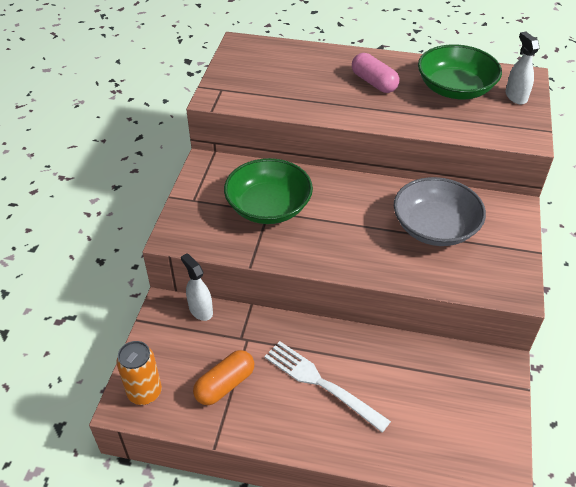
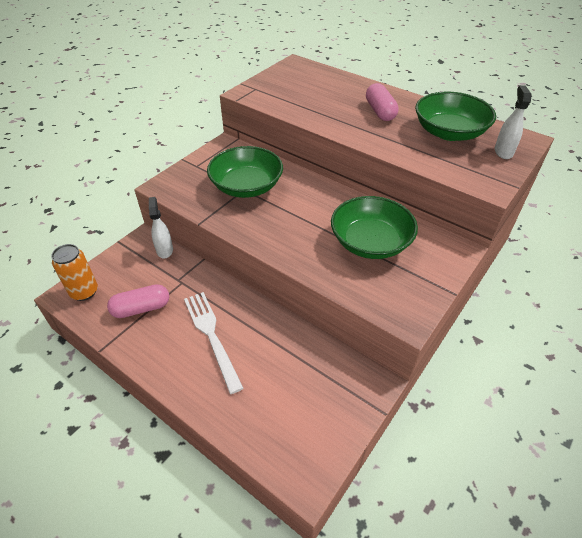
camera: 25 degrees right, 0 degrees up
orange capsule [193,350,254,405] -> pink capsule [107,284,169,318]
grey bowl [394,177,486,246] -> green bowl [331,196,418,259]

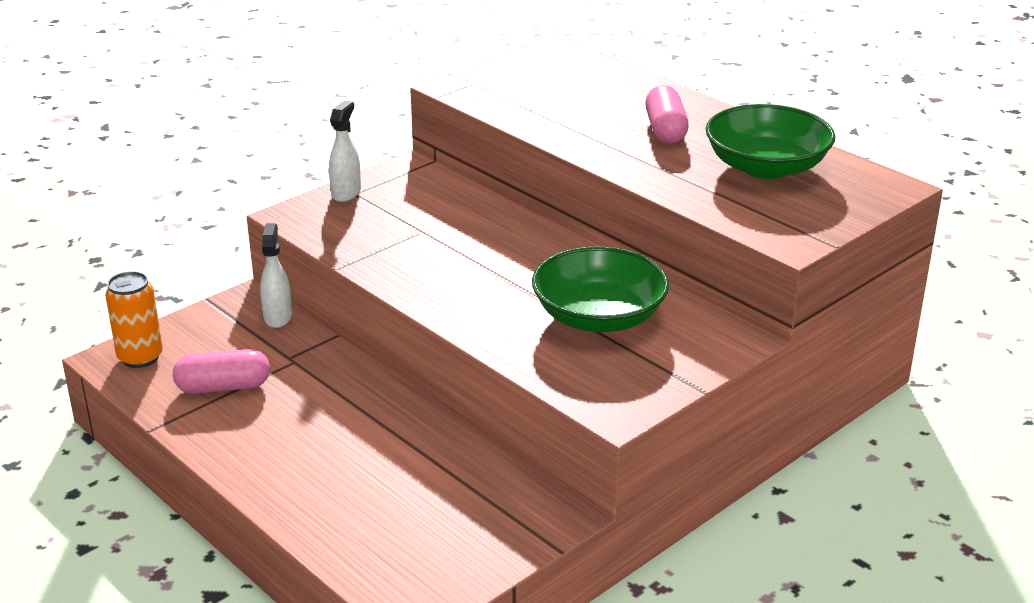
camera: 10 degrees right, 15 degrees down
white fork [184,292,244,394] -> none
green bowl [207,146,283,198] -> none
white spray bottle [495,85,532,159] -> white spray bottle moved to [329,100,361,202]

